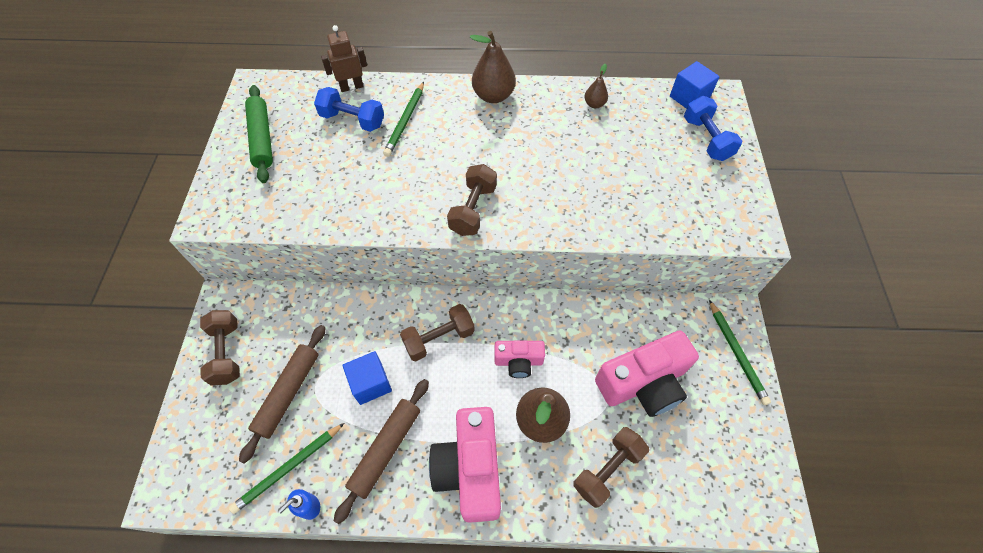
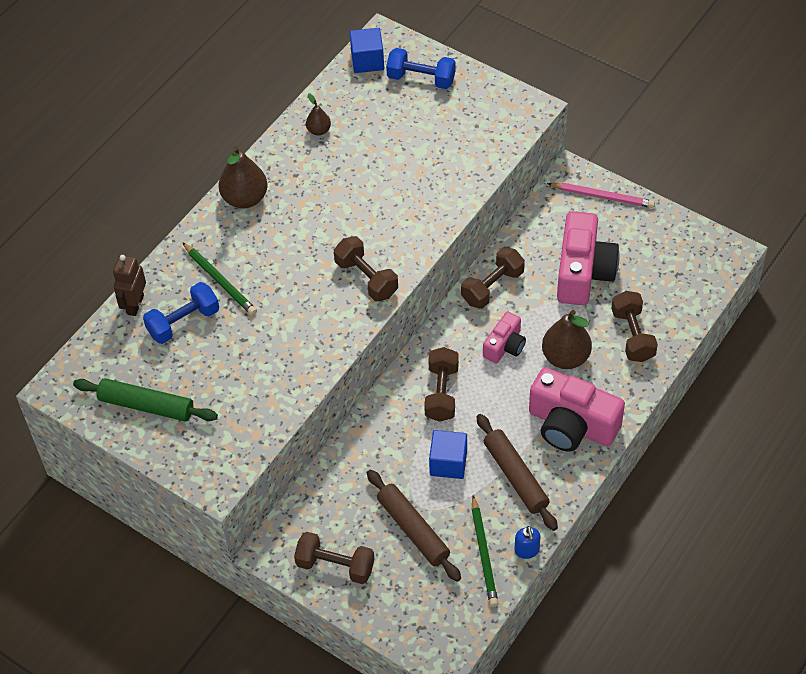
camera: 55 degrees left, 5 degrees down
green pencil [709,300,771,405] -> pink pencil [547,183,655,208]
none -> brown dumbbell [461,247,525,309]

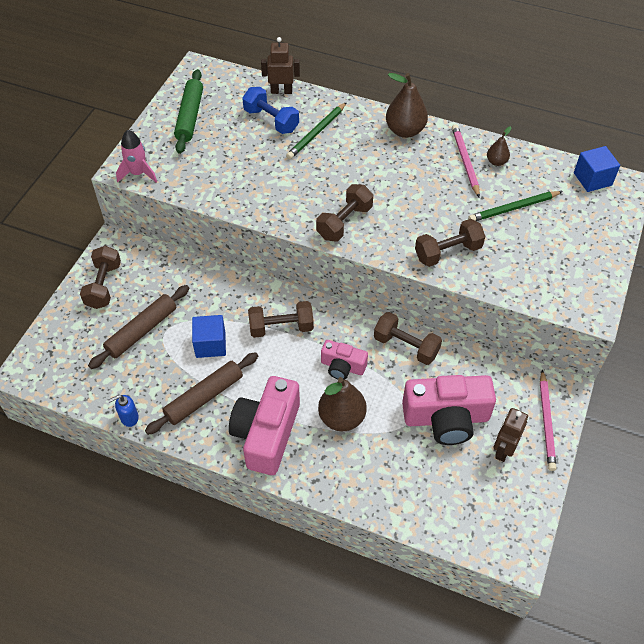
camera: 75 degrees right, 0 degrees up
blue dumbbell [386,48,456,89] -> none
green pencil [472,495,498,607] -> green pencil moved to [468,191,563,221]
brown dumbbell [611,291,658,362] -> brown dumbbell moved to [415,219,485,267]
none -> pink rocket [116,130,157,183]
none -> pink pencil [452,124,480,198]
none -> brown robot [494,408,528,462]

